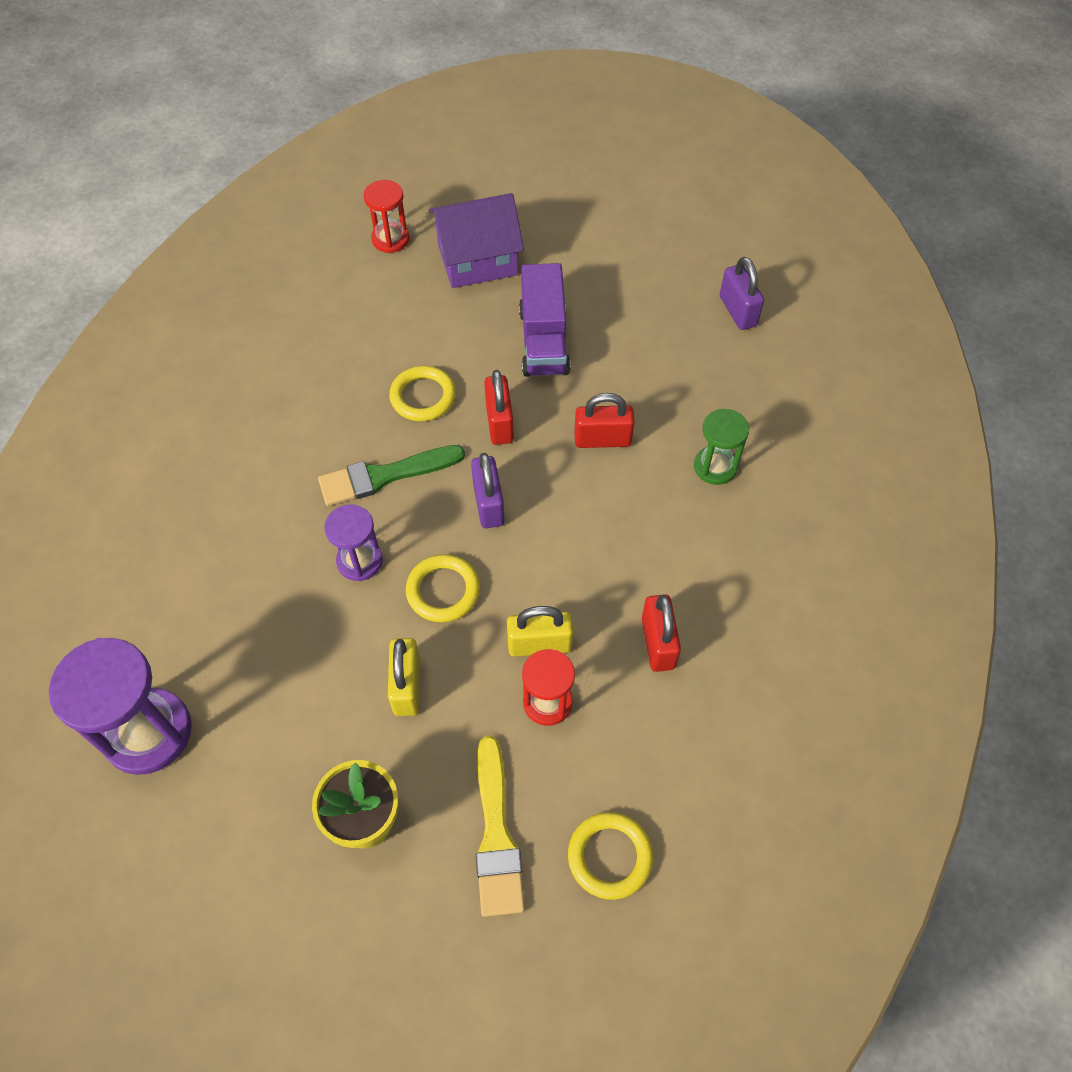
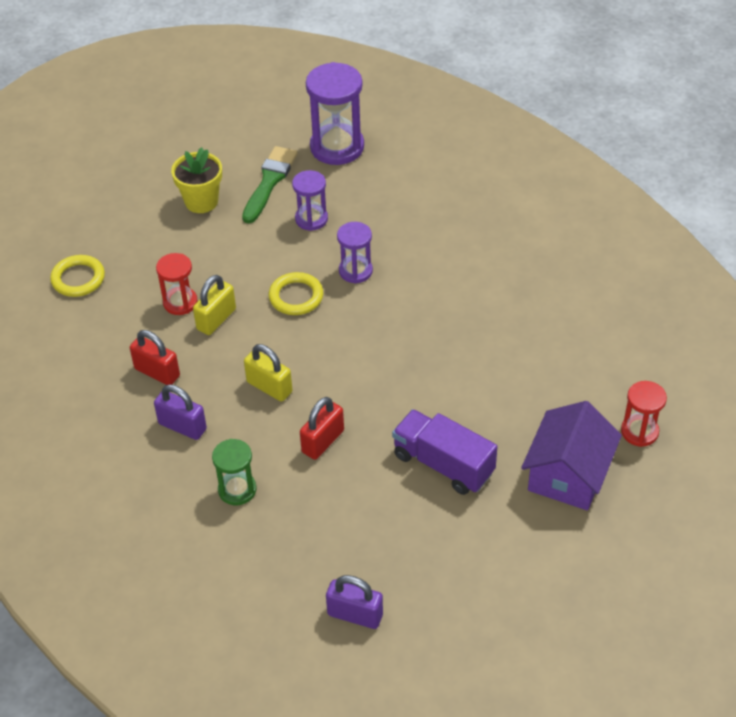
camera: 130 degrees right, 10 degrees down
green brush [318,445,465,506] -> green brush moved to [242,146,298,223]
yellow padlock [388,638,420,716] -> yellow padlock moved to [244,344,292,402]
yellow ring [389,366,456,421] -> none
purple padlock [471,453,505,528] -> purple padlock moved to [154,384,207,440]
yellow brush [476,736,525,917] -> none
red padlock [484,370,514,445] -> none
none -> purple hourglass [292,170,328,231]

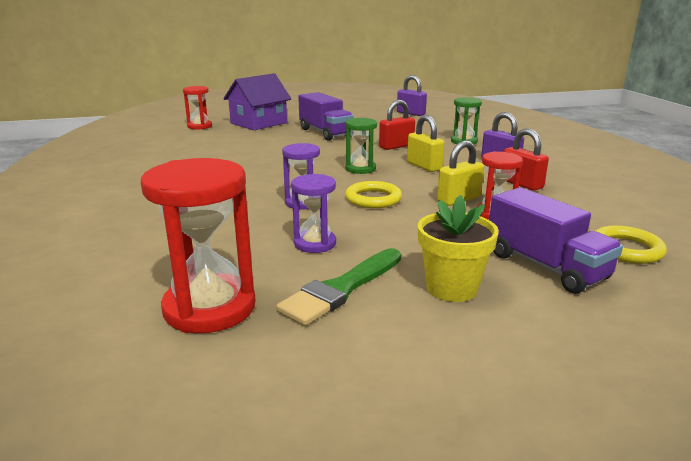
camera: 160 degrees left, 25 degrees down
purple hourglass [306,62,364,165] -> red hourglass [141,158,256,333]
none -> green hourglass [345,118,377,174]
none -> purple truck [489,187,623,294]

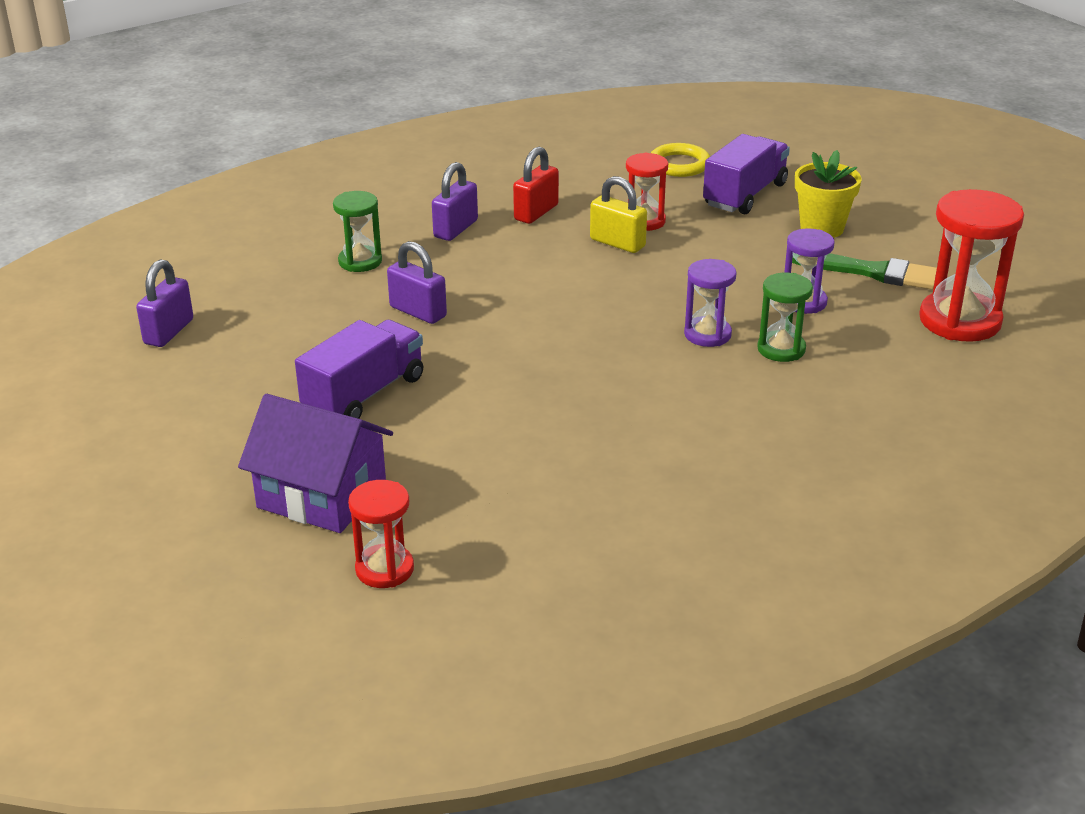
camera: 110 degrees left, 10 degrees up
green hourglass [345,118,377,174] -> green hourglass moved to [757,273,813,362]
yellow ring [345,181,402,208] -> none
red padlock [379,100,415,150] -> purple padlock [387,241,447,324]
yellow padlock [407,115,444,172] -> none

